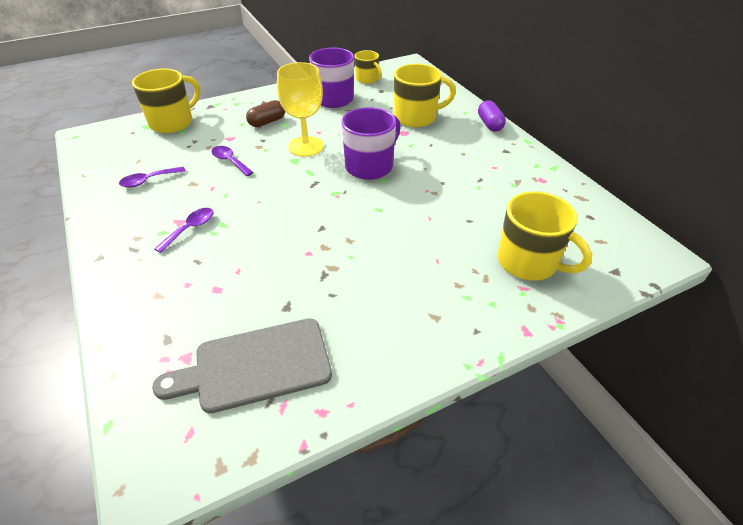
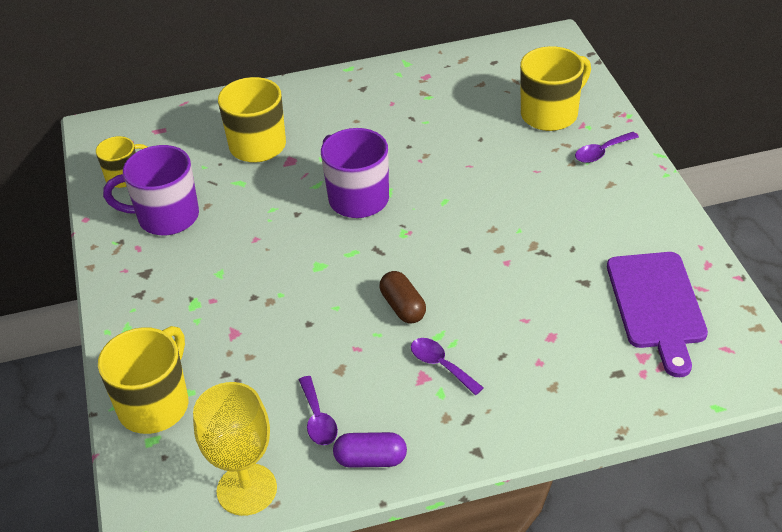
camera: 75 degrees left, 0 degrees up
yellow mug [132,69,200,133] -> yellow mug turned 60 degrees clockwise [98,326,188,434]
grey cutting board [152,318,332,413] -> purple cutting board [607,252,708,377]
purple spoon [211,146,254,176] -> purple spoon moved to [575,132,639,163]
brown capsule [246,100,285,127] -> brown capsule moved to [380,271,426,323]
yellow goblet [277,62,324,157] -> yellow goblet moved to [193,382,277,516]
purple capsule [478,100,506,132] -> purple capsule moved to [333,432,407,468]

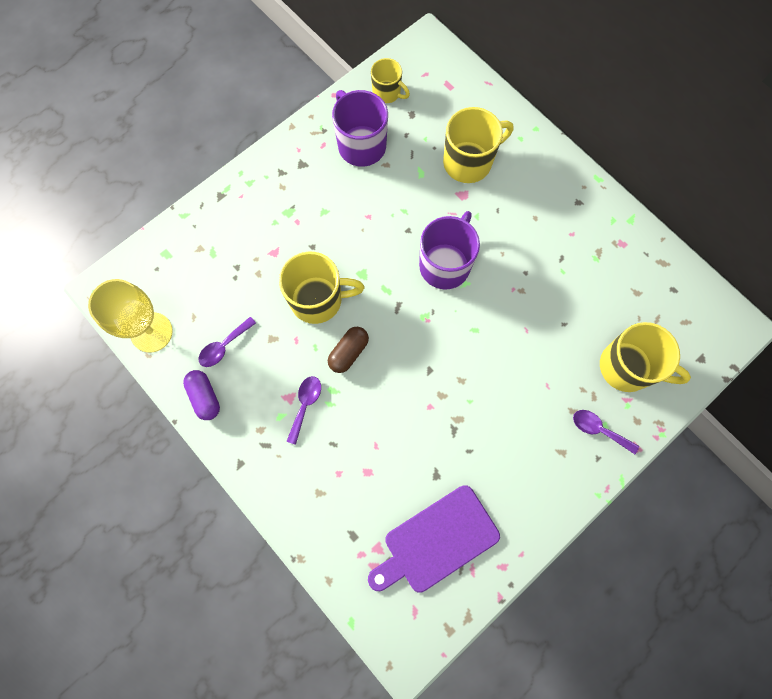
camera: 60 degrees right, 30 degrees up
yellow mug [98,326,188,434] -> yellow mug moved to [279,251,364,324]

